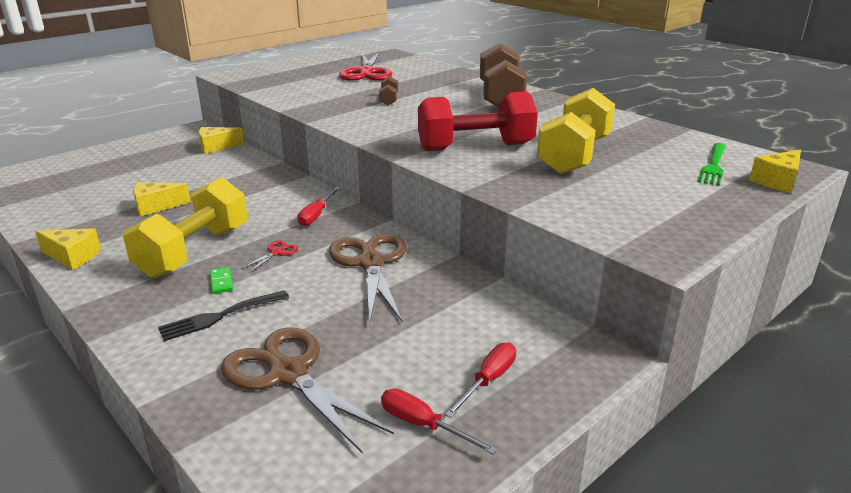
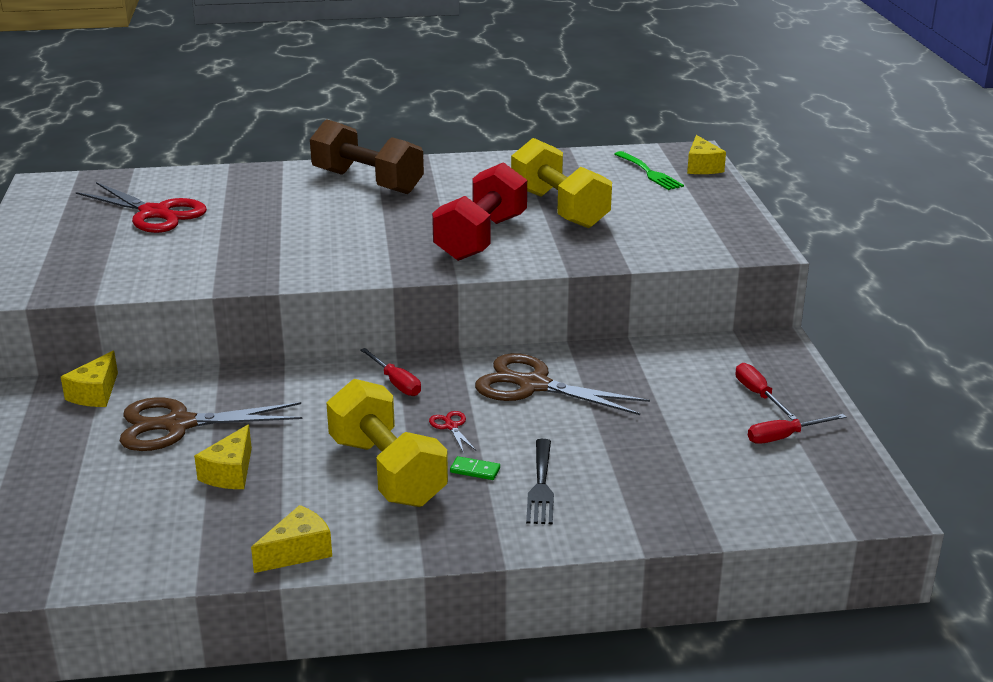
camera: 55 degrees left, 0 degrees up
brown scissors [221,327,394,453] -> brown scissors moved to [120,397,302,451]
brown dumbbell [379,76,398,105] -> none

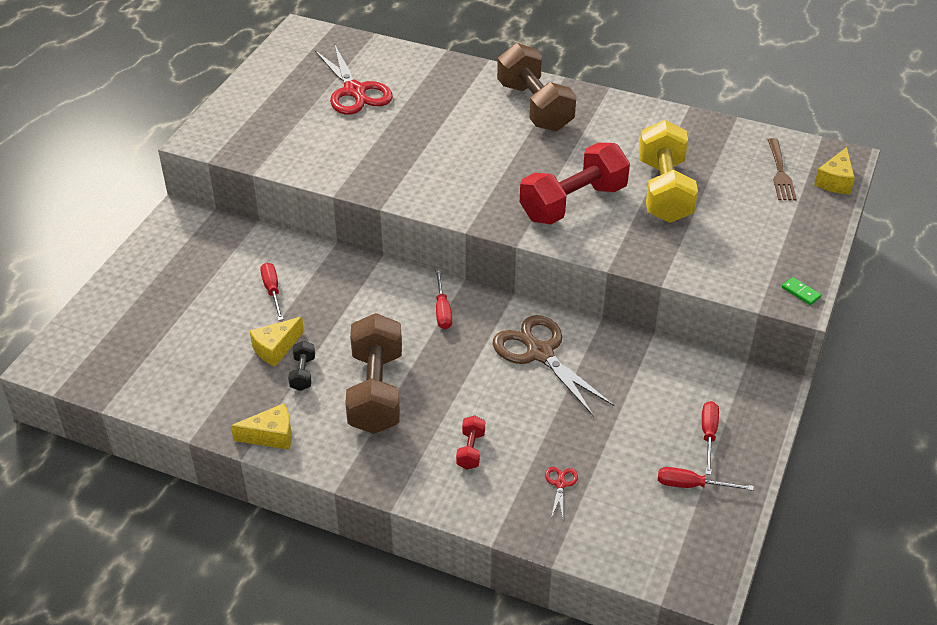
camera: 30 degrees right, 15 degrees up
yellow cheese [61,351,118,407] -> none
brown scissors [120,397,302,451] -> red screwdriver [260,262,283,320]
yellow dumbbell [326,379,448,507] -> brown dumbbell [345,313,402,434]
red scissors [429,411,476,451] -> red scissors moved to [545,467,578,518]
green domino [450,456,500,480] -> green domino moved to [782,277,821,305]
black fork [526,439,554,524] -> red dumbbell [456,416,485,470]
green fork [614,151,684,190] -> brown fork [768,138,797,200]
none -> black dumbbell [288,341,315,391]

